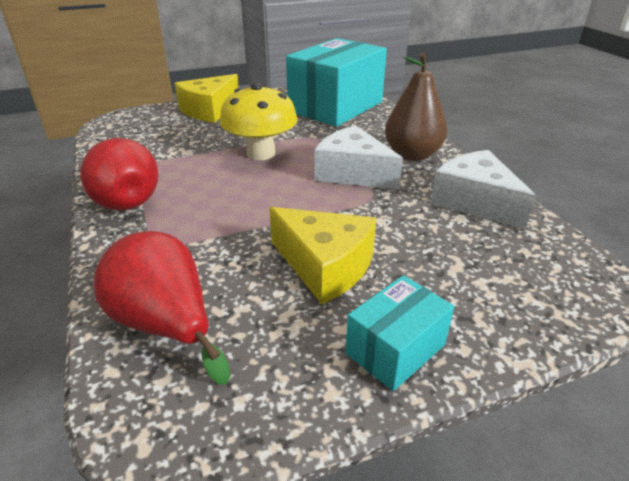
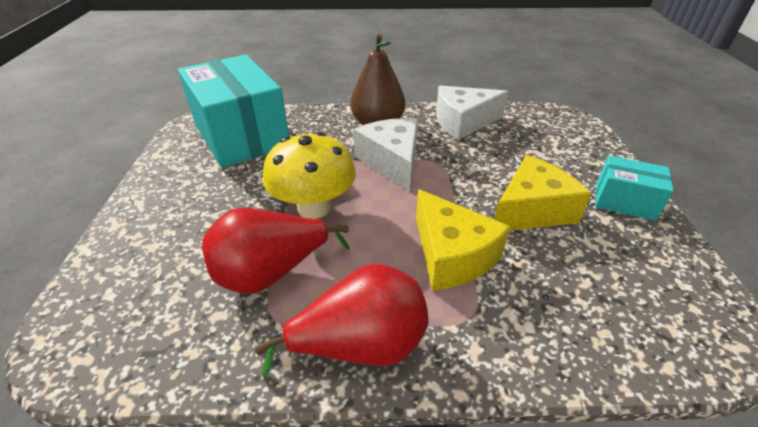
camera: 70 degrees left, 5 degrees up
red pear [94,231,230,385] -> red pear moved to [202,208,350,294]
yellow cheese [174,74,239,123] -> yellow cheese moved to [416,189,511,291]
white cheese [315,125,403,190] -> white cheese turned 105 degrees clockwise [353,118,418,191]
turquoise box [346,275,454,391] -> turquoise box turned 45 degrees counterclockwise [595,156,674,221]

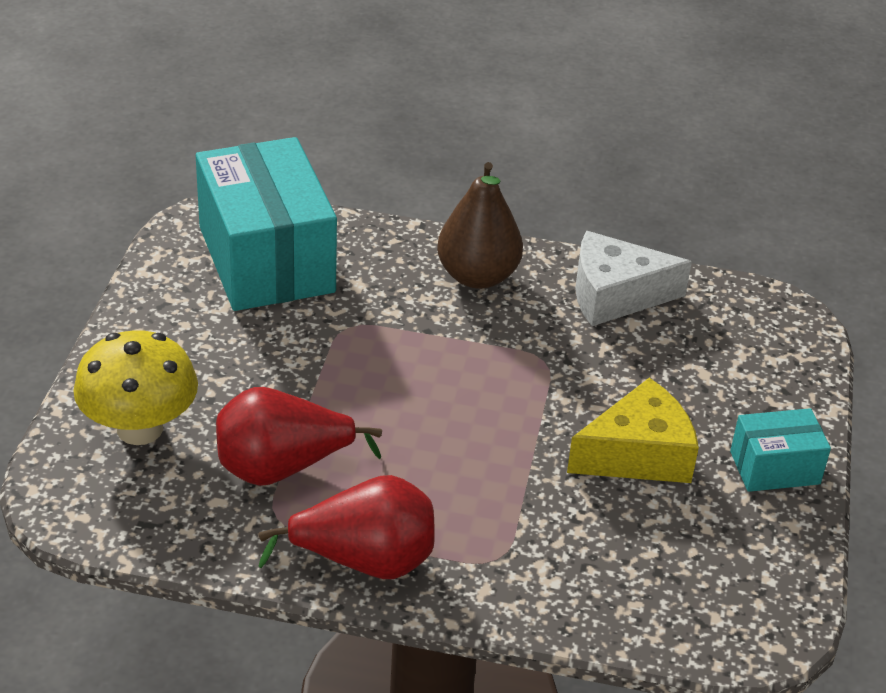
camera: 10 degrees right, 0 degrees up
yellow mushroom [263,132,356,219] -> yellow mushroom moved to [73,330,198,445]
white cheese [353,118,418,191] -> none
yellow cheese [416,189,511,291] -> none
turquoise box [595,156,674,221] -> turquoise box turned 45 degrees counterclockwise [730,408,831,492]

